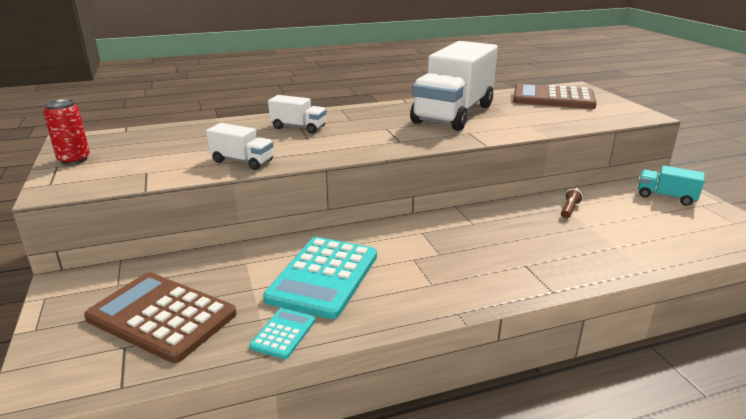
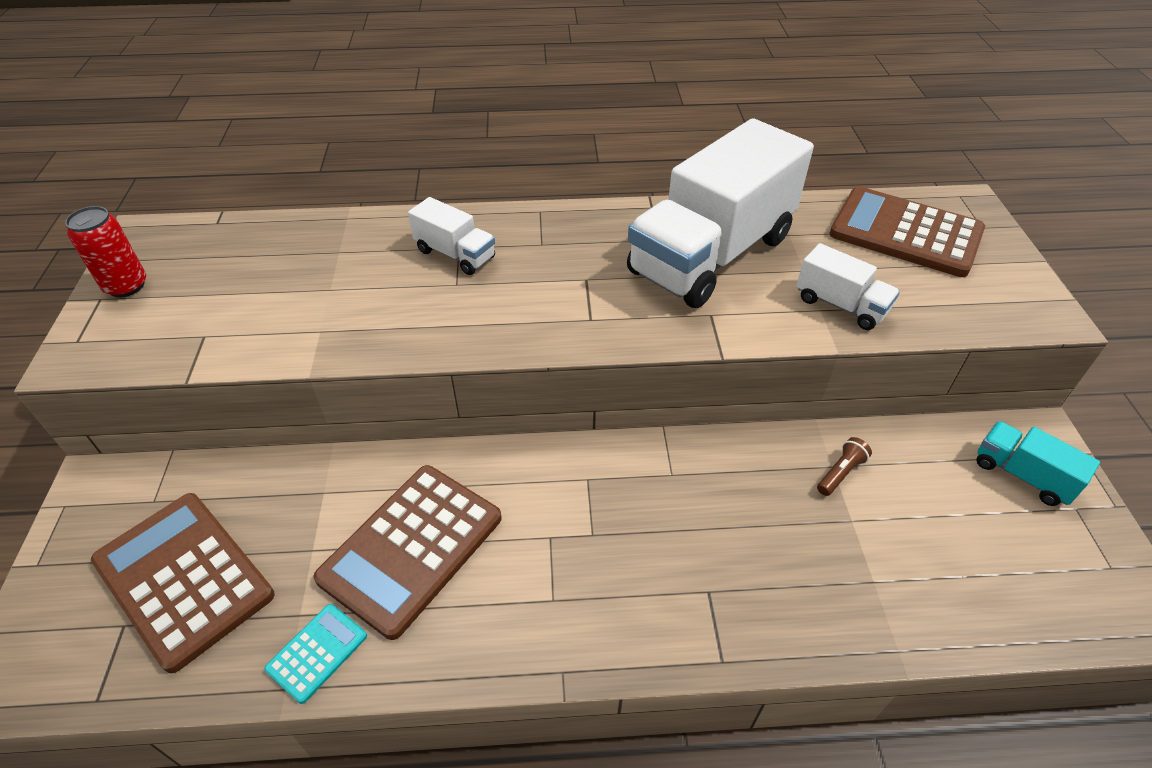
camera: 15 degrees right, 20 degrees up
white truck [206,123,274,170] -> white truck moved to [796,243,900,330]
turquoise calculator [263,237,377,319] -> brown calculator [314,465,502,640]

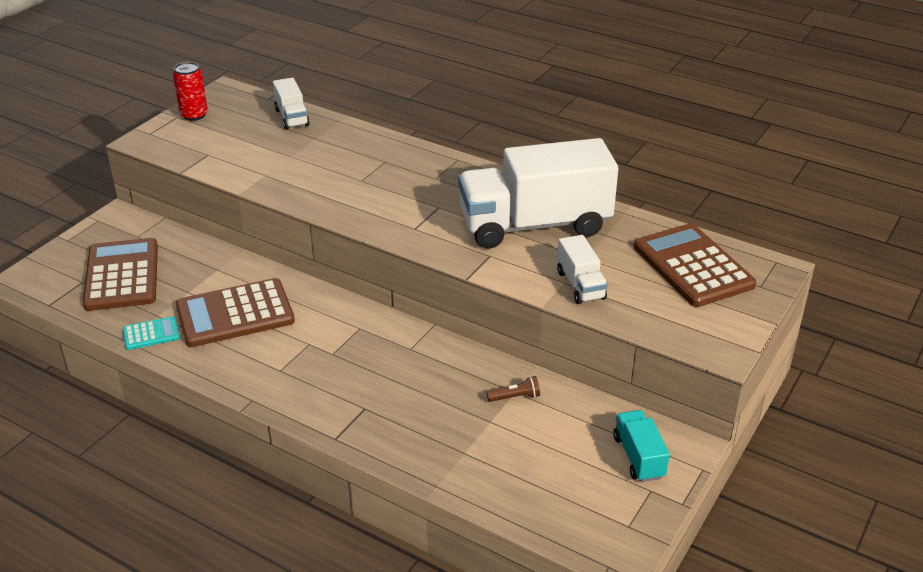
camera: 35 degrees right, 10 degrees down
white truck [408,197,495,275] -> white truck moved to [273,77,310,130]

